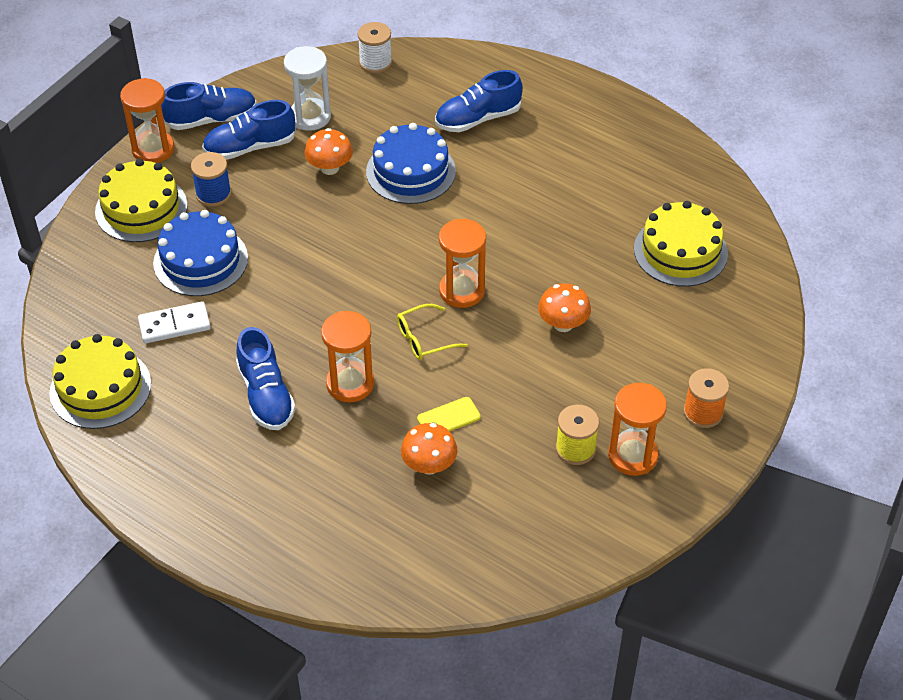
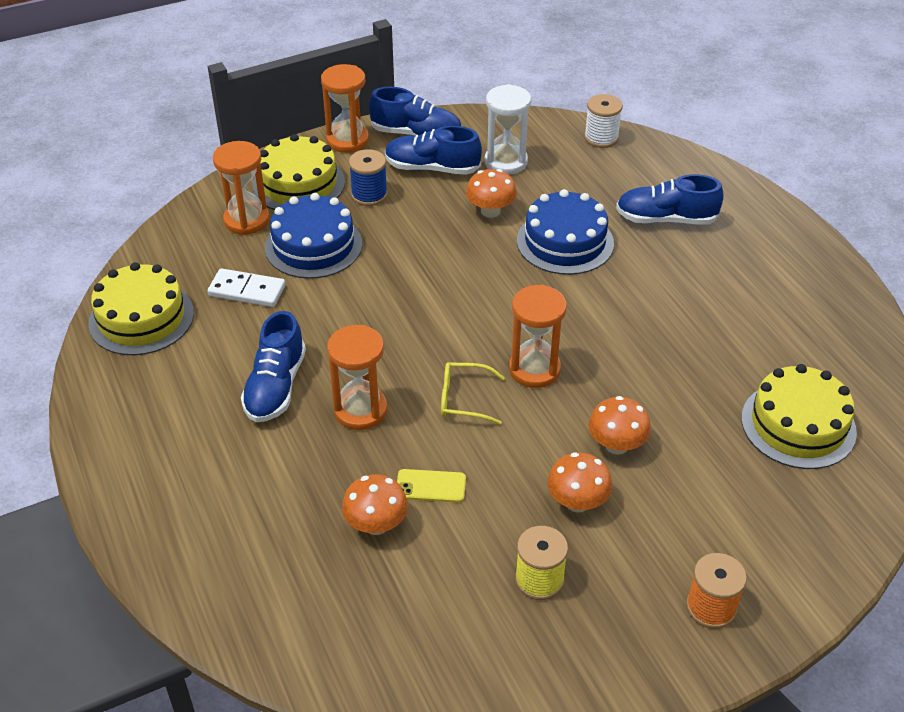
camera: 30 degrees right, 5 degrees down
orange hourglass [608,383,667,476] -> orange hourglass moved to [213,141,270,235]
none -> orange mushroom [547,452,613,512]

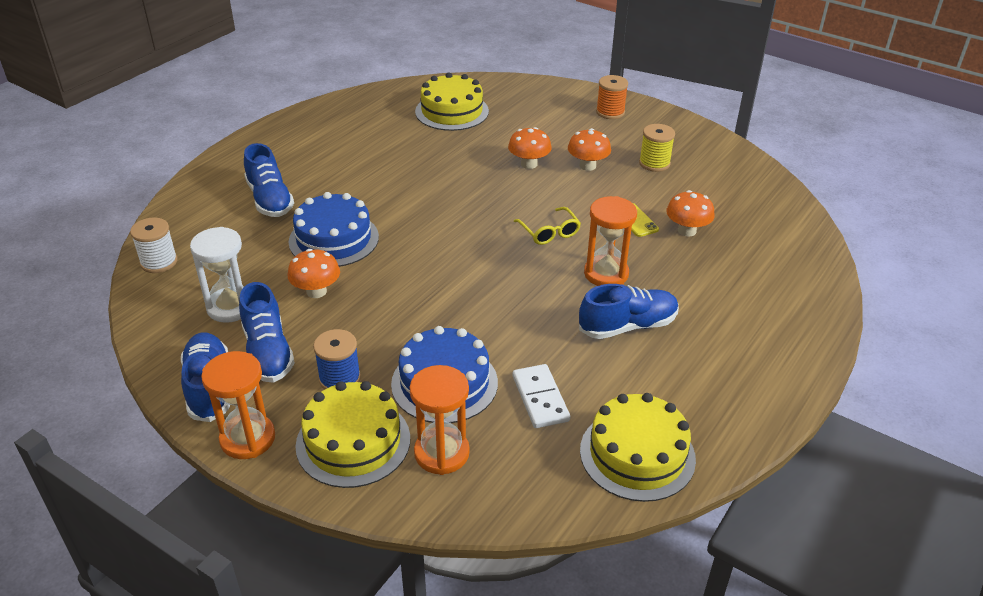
camera: 120 degrees left, 5 degrees down
orange hourglass [509,285,567,388] -> none

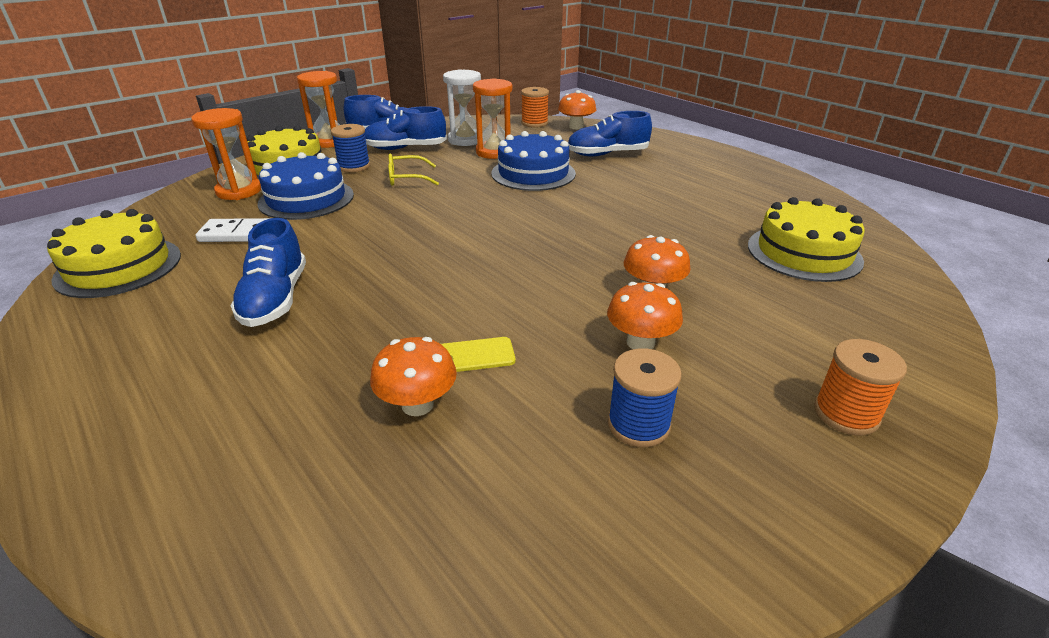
camera: 105 degrees right, 5 degrees down
white spool [130,218,178,273] -> orange spool [521,87,549,128]
orange mushroom [288,249,340,298] -> orange mushroom moved to [558,90,596,129]
yellow glasses [514,207,581,245] -> yellow glasses moved to [388,154,439,186]
orange hourglass [584,196,637,286] -> orange hourglass moved to [473,78,513,159]
yellow spool [639,124,675,172] -> blue spool [608,348,682,447]

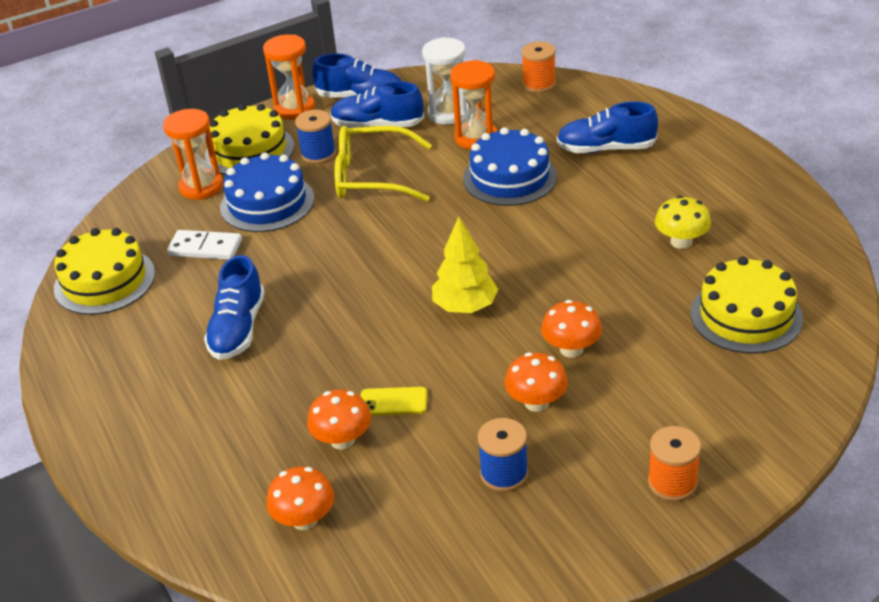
camera: 15 degrees right, 5 degrees up
yellow glasses [388,154,439,186] -> yellow glasses [334,126,432,202], size x1.79
orange mushroom [558,90,596,129] -> orange mushroom moved to [266,467,335,530]
none -> yellow tree [432,217,498,313]
none -> yellow mushroom [655,196,711,249]

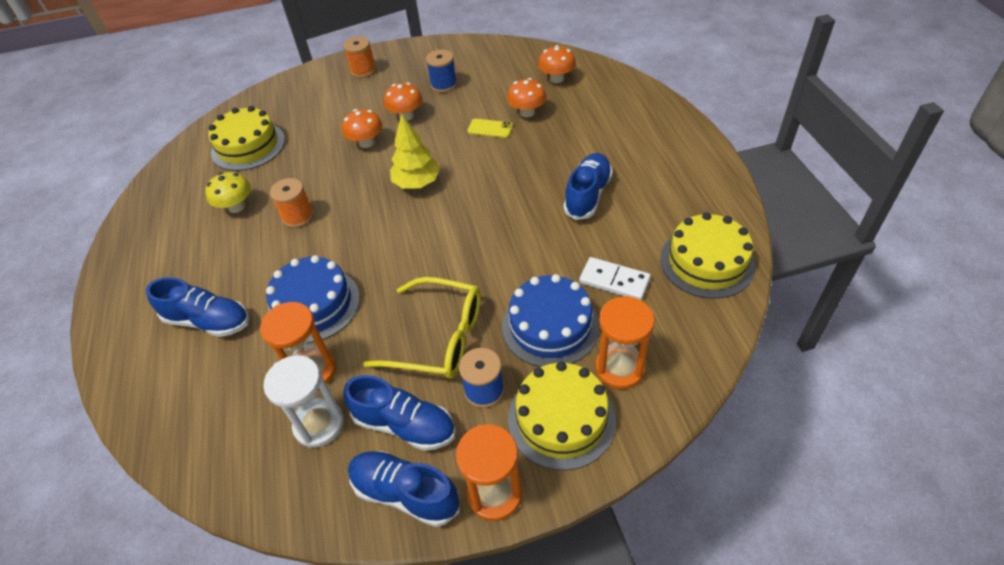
camera: 165 degrees left, 10 degrees up
orange spool [521,41,556,93] -> orange spool moved to [270,178,314,228]

